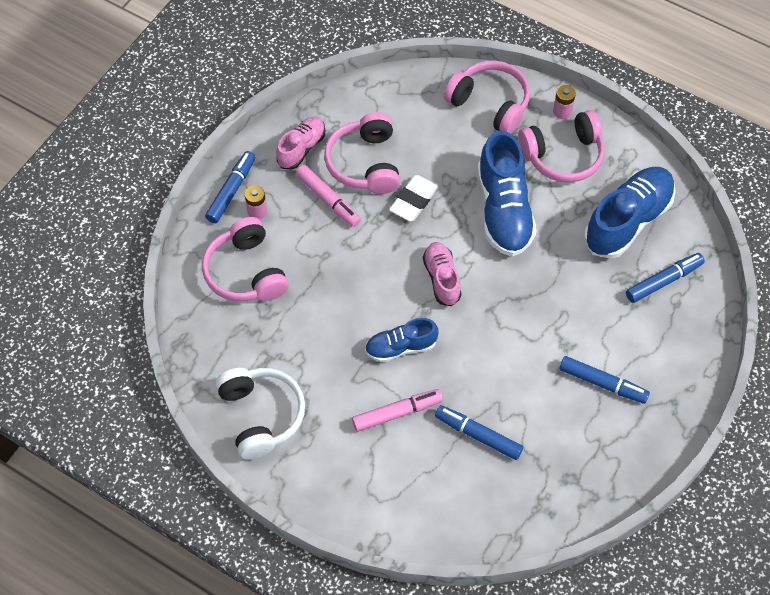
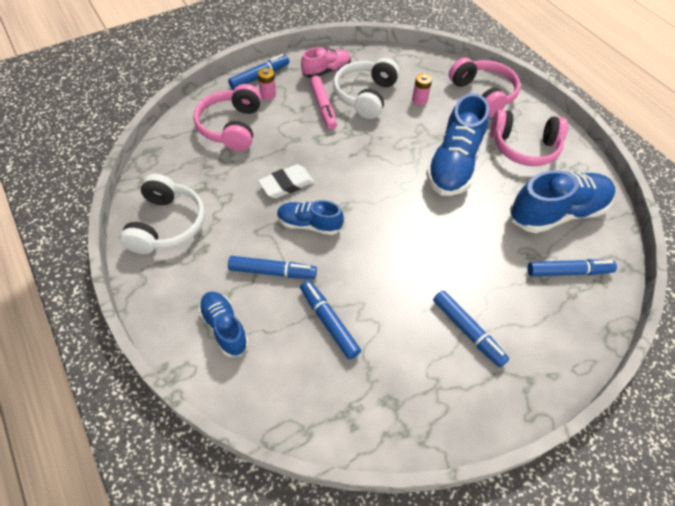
camera: 25 degrees right, 5 degrees down
pink headphones [324,112,400,194] -> white headphones [333,58,400,119]
pink marker [352,389,443,432] -> blue marker [228,256,317,279]
white eraser [389,175,439,221] -> white eraser moved to [258,164,314,199]
pink shoe [423,242,461,306] -> none
pink battery [553,85,576,119] -> pink battery moved to [412,73,432,105]
none -> blue shoe [198,292,249,357]

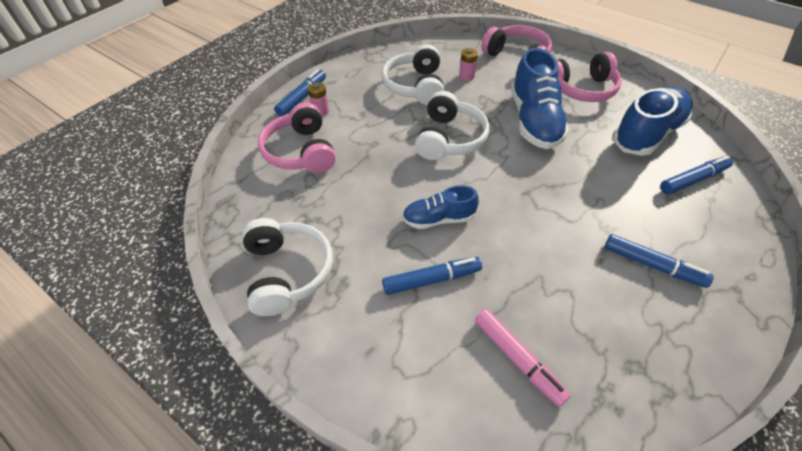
camera: 20 degrees left, 5 degrees down
blue shoe [198,292,249,357] -> none
white eraser [258,164,314,199] -> none
blue marker [300,280,361,360] -> none
pink shoe [301,47,351,78] -> none
pink marker [310,76,337,130] -> pink marker moved to [475,309,571,407]
none -> white headphones [415,91,489,160]

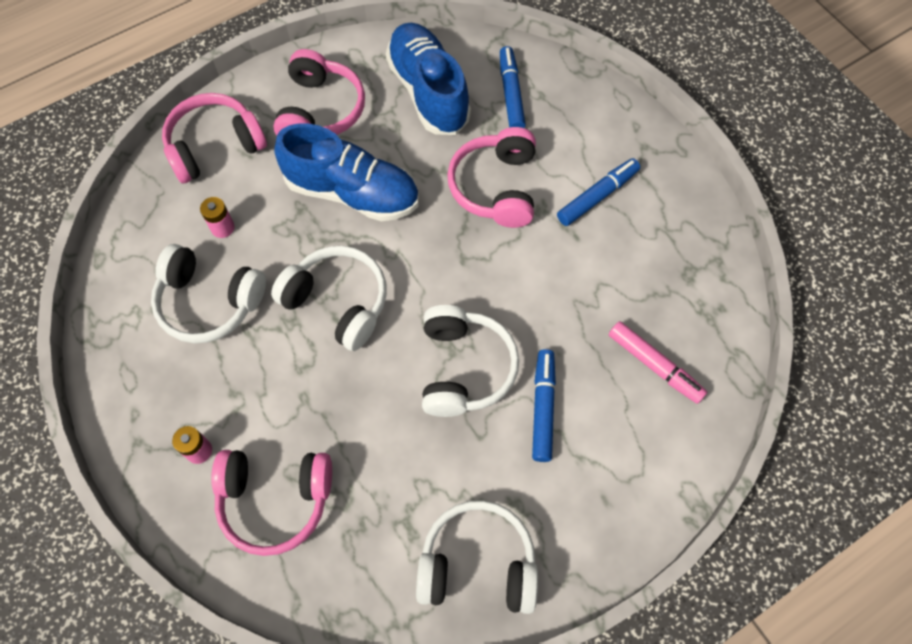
camera: 70 degrees left, 15 degrees up
blue marker [274,69,326,116] -> none
blue shoe [402,185,479,229] -> white headphones [422,305,519,417]
pink marker [475,309,571,407] -> pink marker turned 60 degrees clockwise [609,321,707,404]
none -> pink headphones [447,127,536,228]

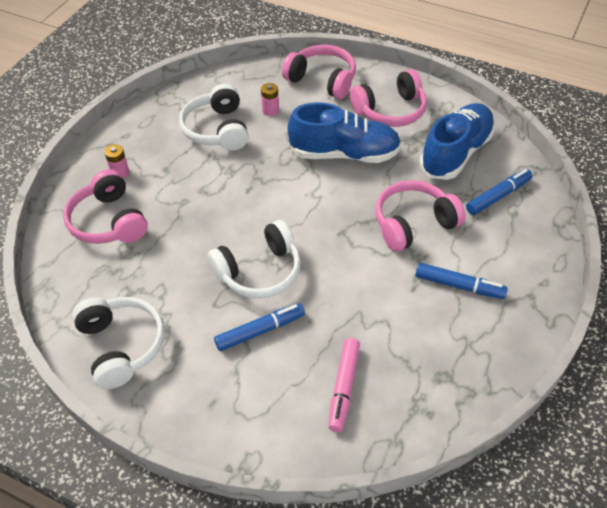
camera: 60 degrees right, 15 degrees down
white headphones [271,246,387,351] -> none
blue shoe [274,123,419,221] -> blue shoe turned 75 degrees counterclockwise [288,102,401,163]

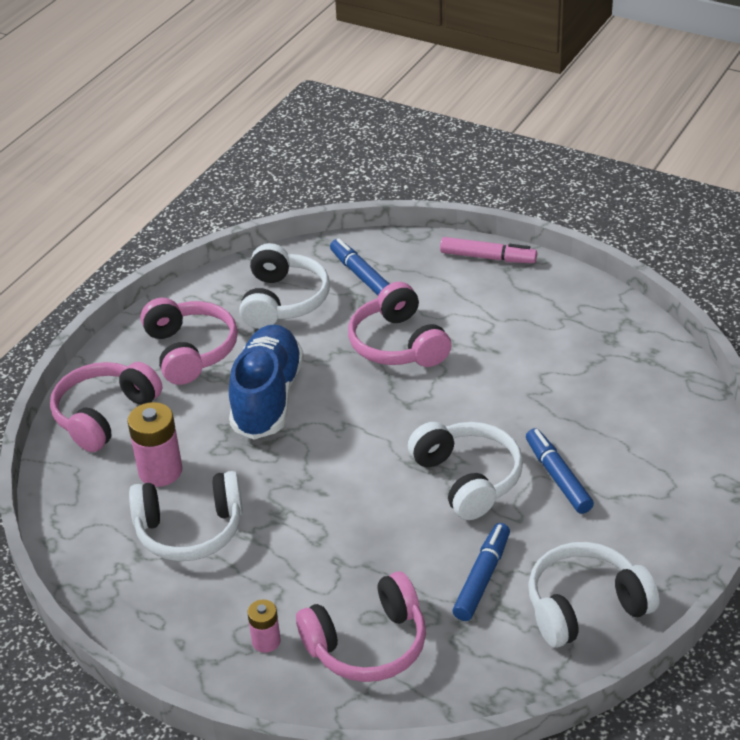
camera: 85 degrees left, 10 degrees down
pink battery [261,83,279,116] -> pink battery [127,402,182,487], size x1.73
pink marker [328,338,360,432] -> pink marker moved to [440,237,537,263]
blue marker [416,263,508,299] -> blue marker moved to [452,523,510,621]
blue shoe [420,103,495,180] -> white headphones [239,243,330,329]

